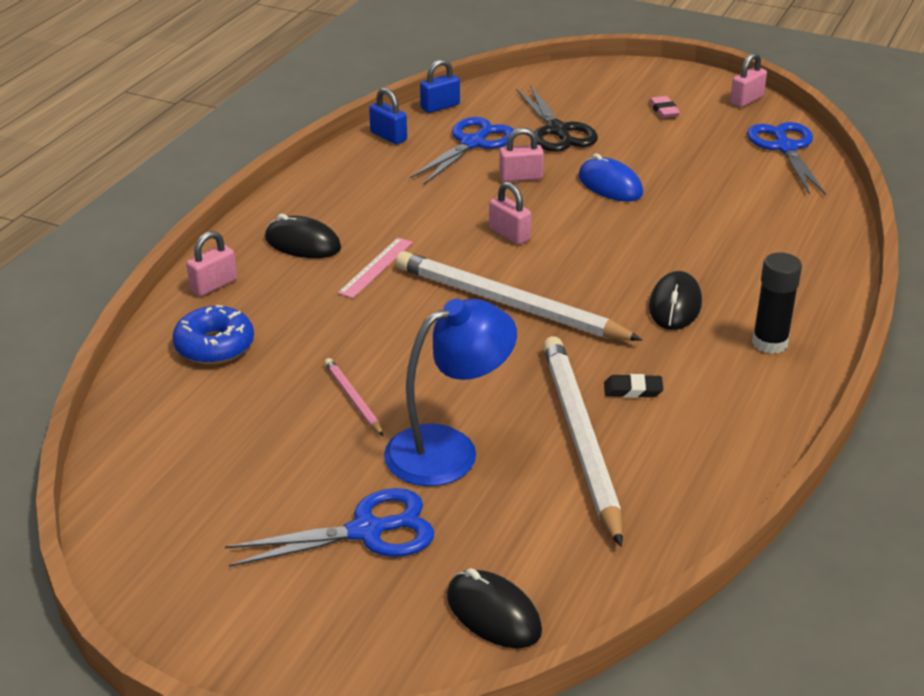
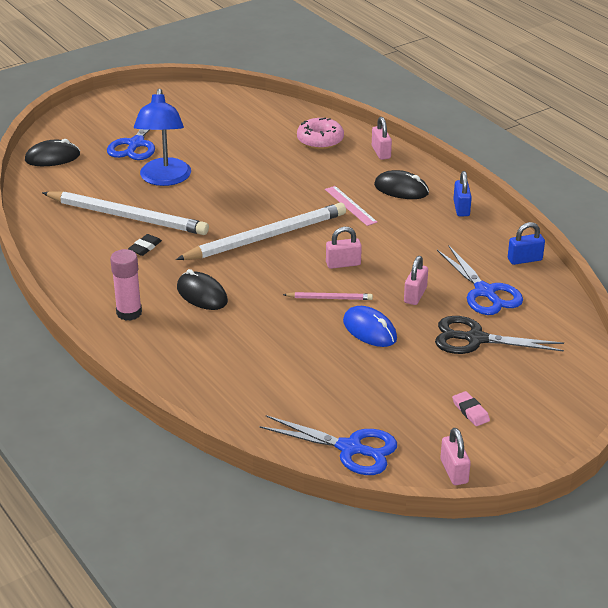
camera: 120 degrees right, 0 degrees up
blue donut [172,305,254,364] -> pink donut [297,118,344,149]
black mouse [265,214,341,258] -> black mouse turned 60 degrees clockwise [374,170,429,199]
pink pencil [324,358,384,436] -> pink pencil moved to [283,292,373,300]
blue padlock [420,59,460,113] -> blue padlock moved to [453,171,472,216]
blue mouse [578,154,643,202] -> blue mouse turned 60 degrees clockwise [343,306,397,347]
pink eraser [649,96,680,118] -> pink eraser turned 45 degrees clockwise [452,391,490,426]
black glue stick [752,252,802,354] -> pink glue stick [110,249,142,321]

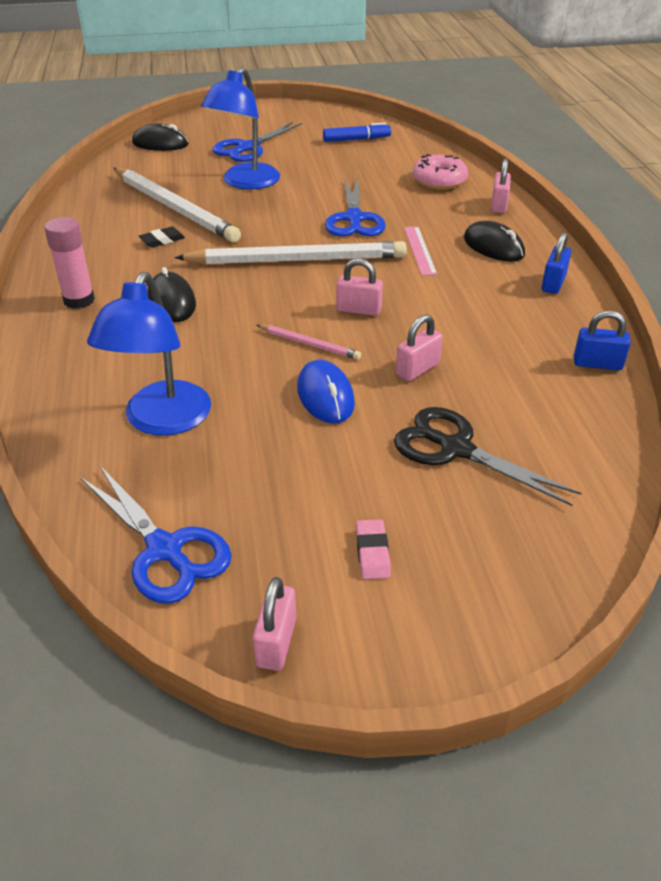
camera: 25 degrees right, 5 degrees up
blue scissors [437,245,523,315] -> blue scissors moved to [325,178,386,237]
none -> blue lamp [87,272,211,436]
none -> blue marker [323,122,391,142]

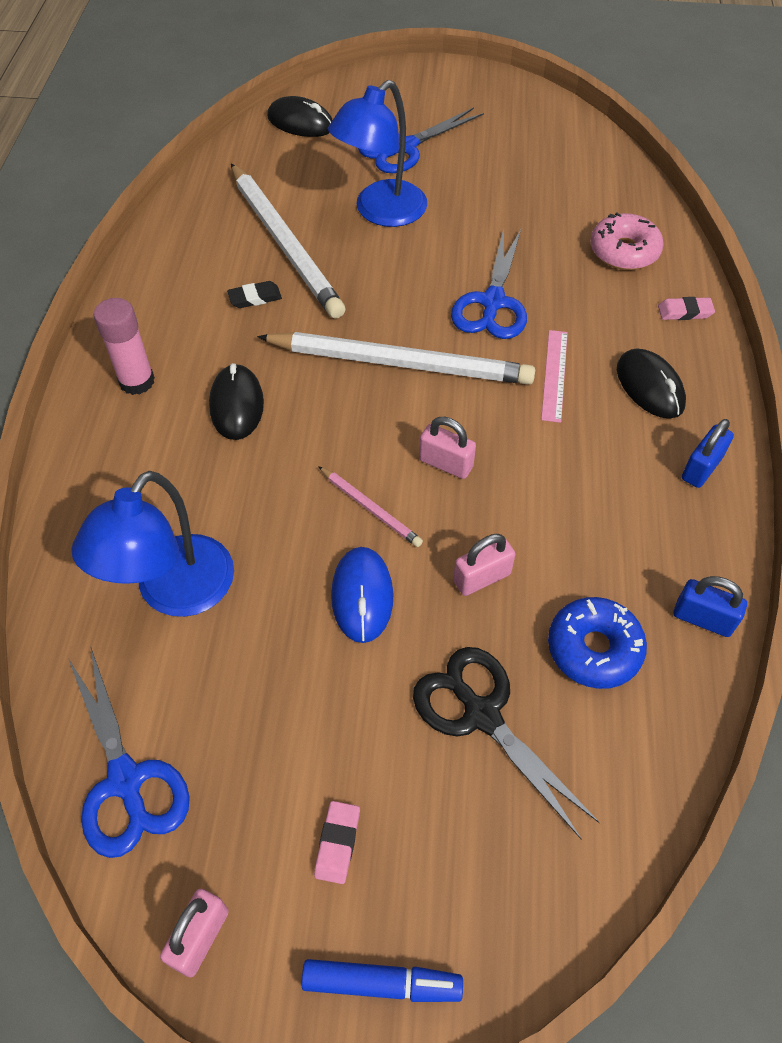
camera: 15 degrees right, 15 degrees up
blue marker [323,122,391,142] -> blue marker moved to [301,959,463,1002]
pink padlock [491,159,511,213] -> pink eraser [658,297,715,320]
none -> blue donut [548,597,647,689]

